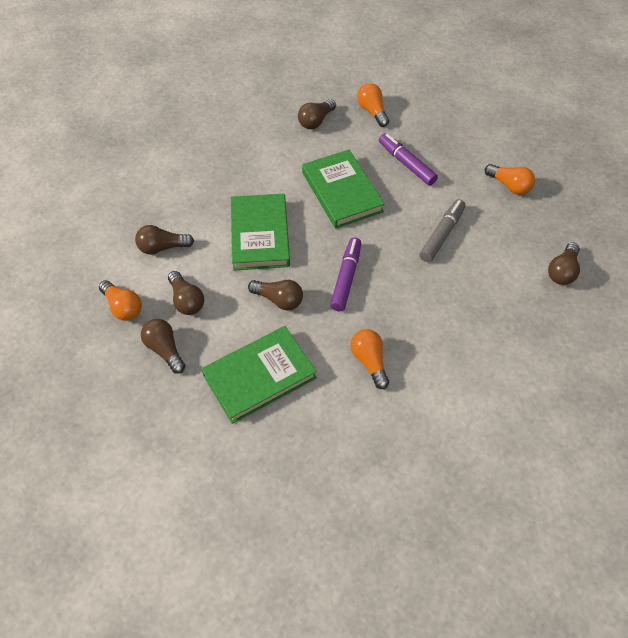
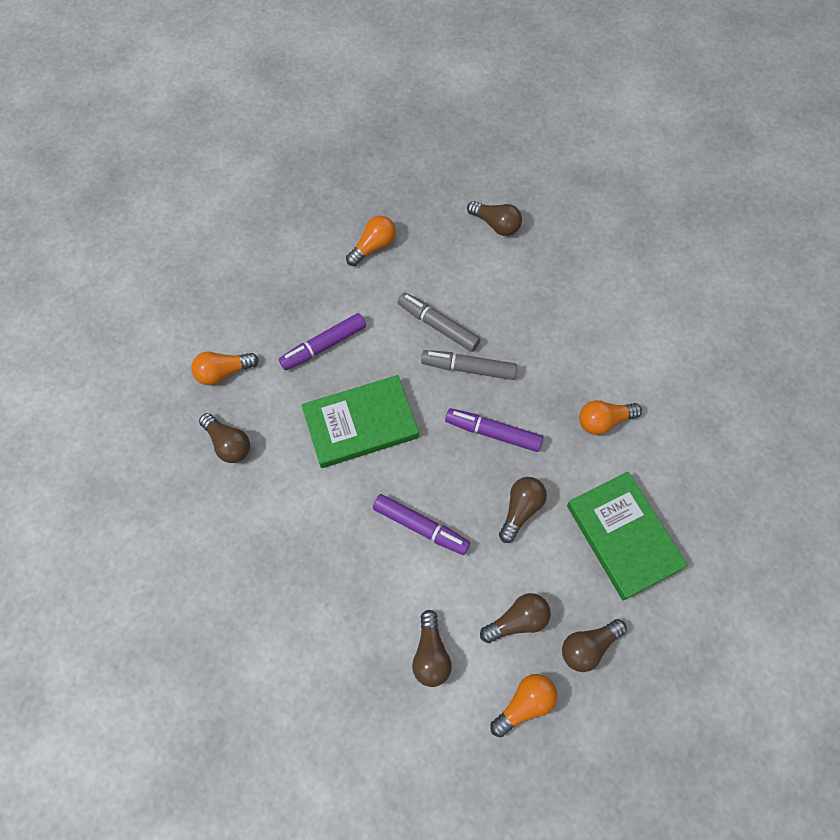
camera: 85 degrees left, 10 degrees up
green book [231,194,290,270] -> purple marker [373,494,470,555]
none -> grey marker [421,350,517,380]

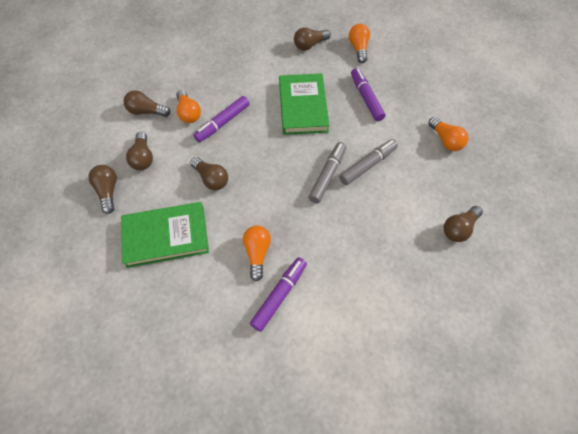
camera: 105 degrees right, 5 degrees down
purple marker [445,408,543,452] -> purple marker moved to [250,257,307,332]
orange light bulb [490,674,557,737] -> orange light bulb moved to [176,90,201,123]

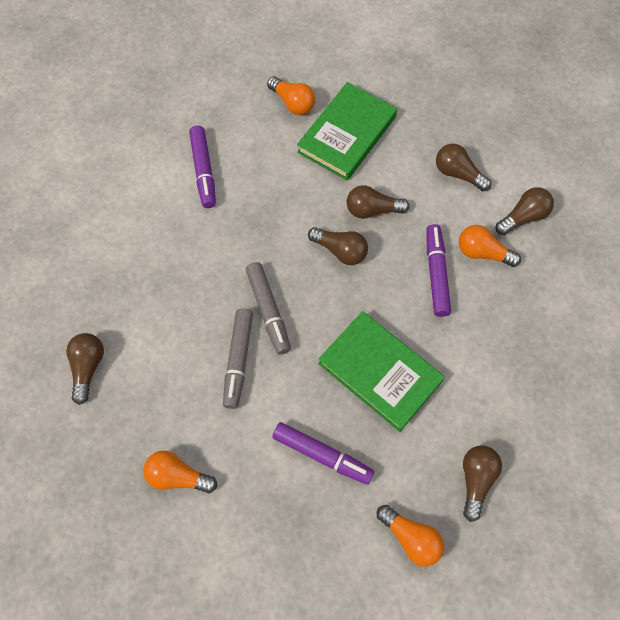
camera: 135 degrees right, 5 degrees up
brown light bulb [88,165,117,214] -> brown light bulb moved to [308,227,368,265]
orange light bulb [243,225,271,281] -> orange light bulb moved to [267,76,315,115]

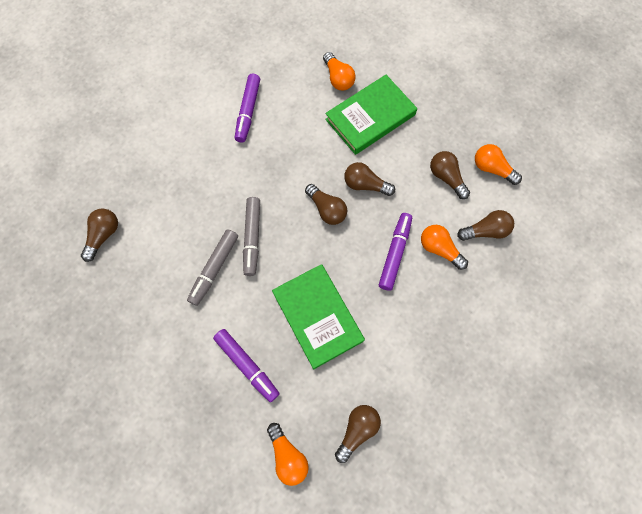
camera: 20 degrees right, 5 degrees up
orange light bulb [143,451,217,493] -> orange light bulb moved to [475,144,522,185]

